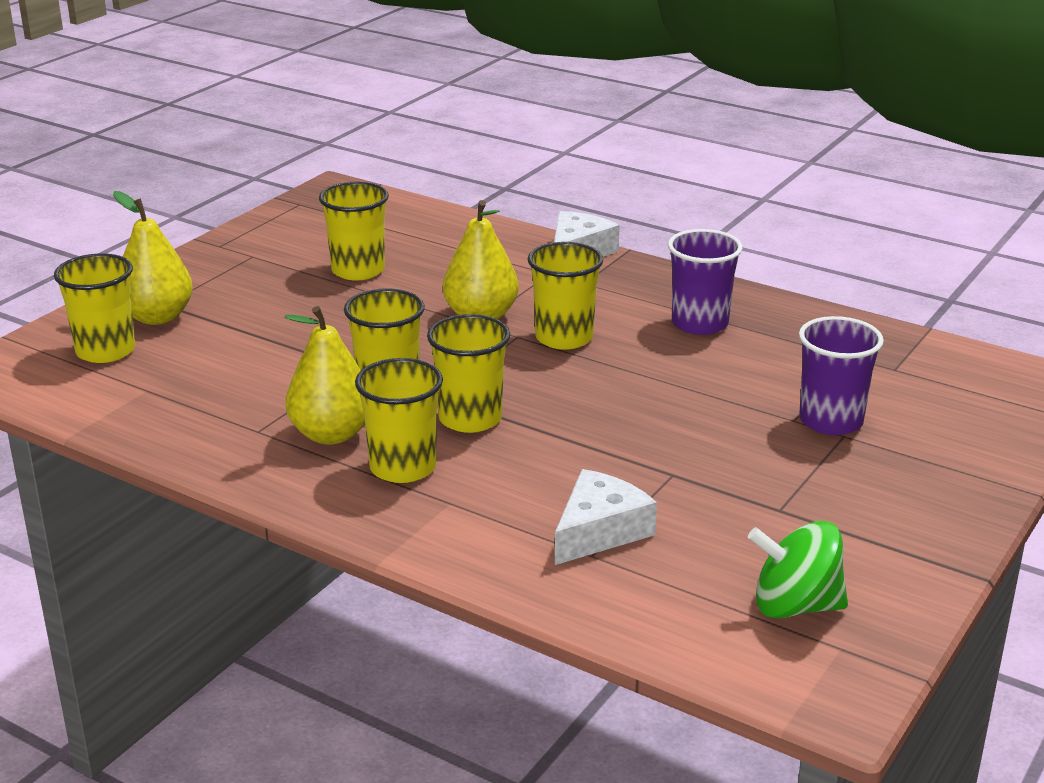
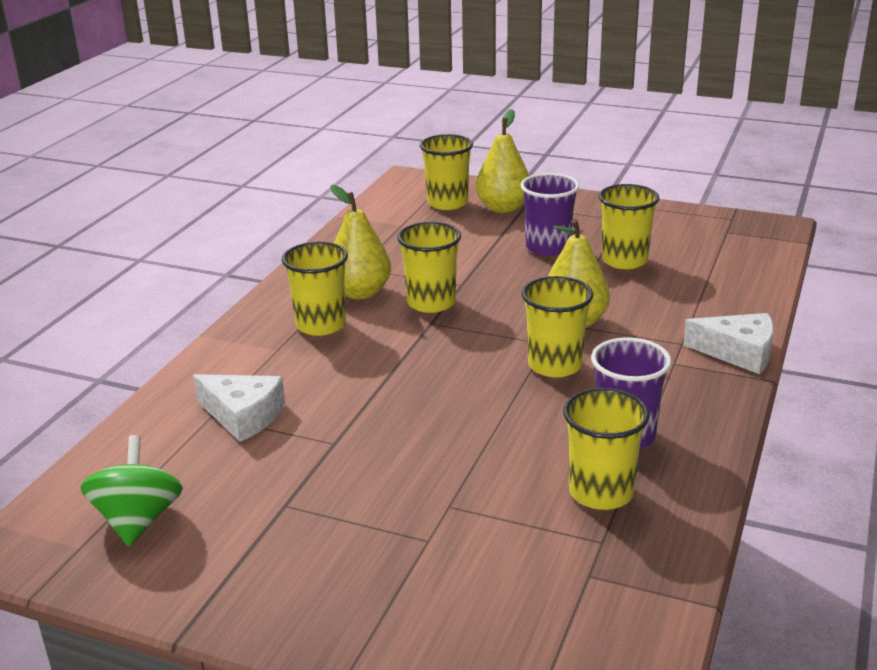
camera: 80 degrees right, 0 degrees up
yellow cup [427,314,510,433] -> yellow cup moved to [563,388,650,510]
purple cup [799,316,884,435] -> purple cup moved to [521,173,579,256]

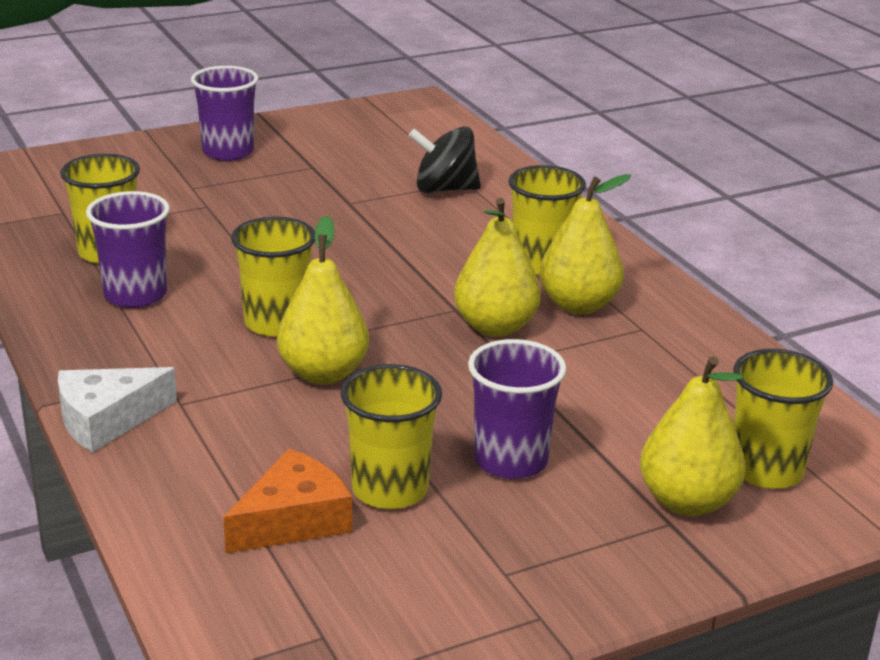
camera: 130 degrees right, 0 degrees up
green spinning top [80,435,183,546] -> none
white cheese [193,374,285,442] -> black spinning top [408,126,481,193]
yellow cup [397,222,461,313] -> yellow pear [454,198,541,337]
none -> purple cup [191,66,258,161]
none -> orange cheese [223,449,352,553]

